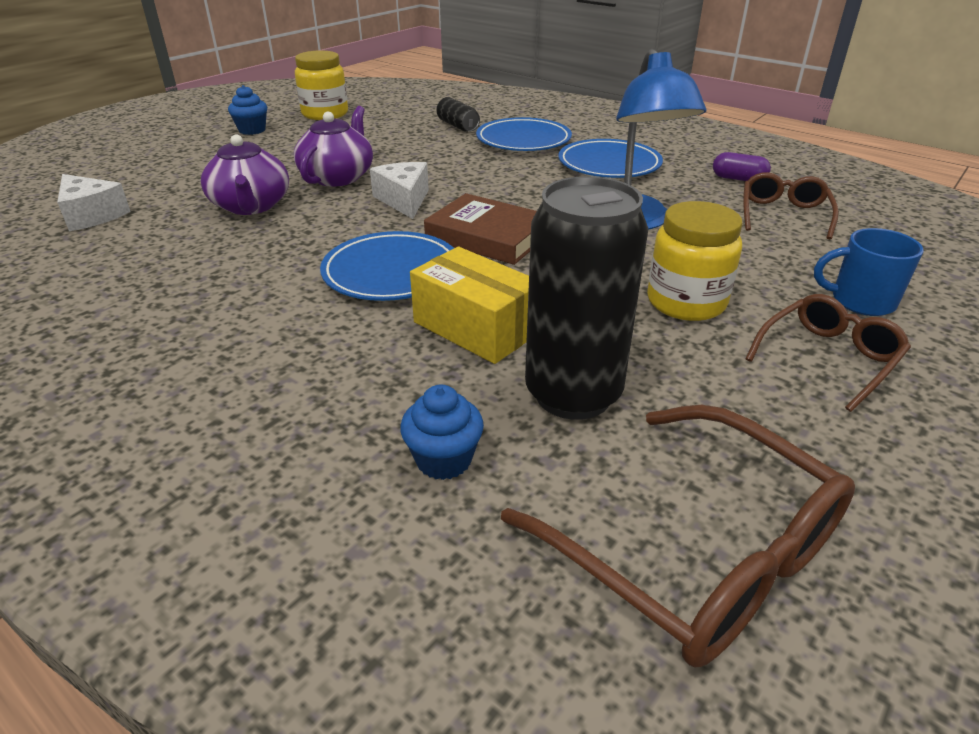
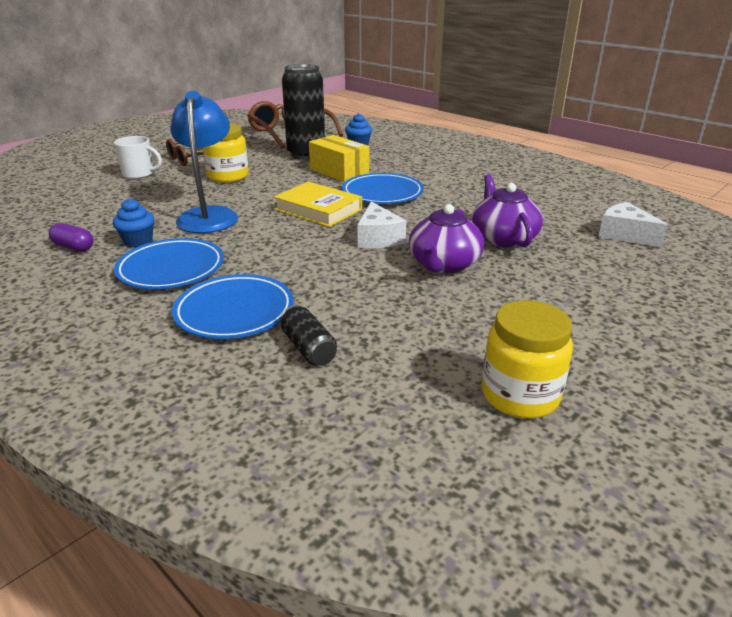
camera: 175 degrees left, 5 degrees down
blue cupcake [228,85,267,135] -> blue cupcake moved to [113,198,155,248]
brown book [424,193,537,265] -> yellow book [274,182,362,227]
brown glasses [743,172,839,239] -> none
blue mug [814,228,924,316] -> white mug [114,136,162,179]

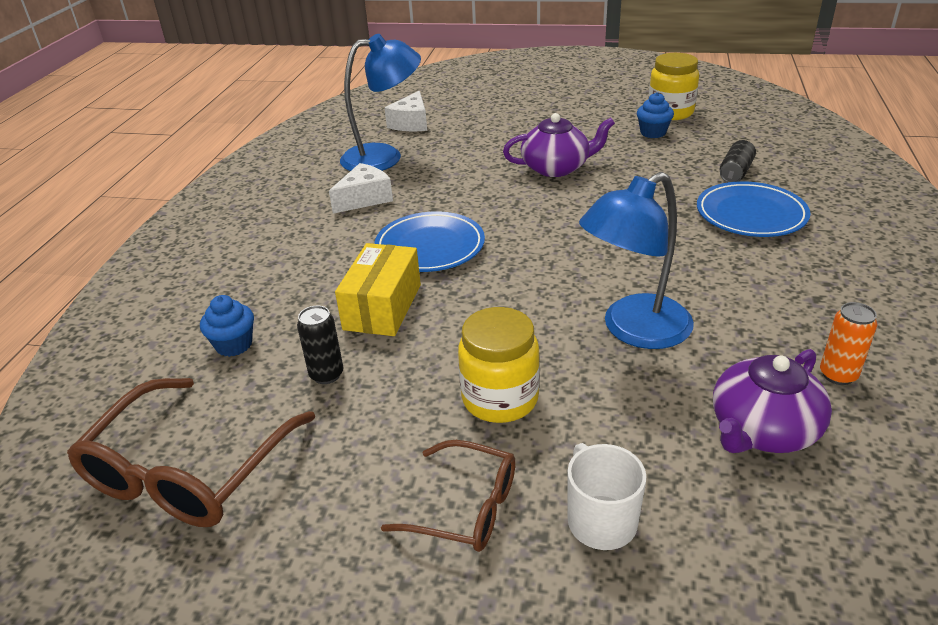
camera: 120 degrees left, 5 degrees up
purple capsule [49,223,93,251] -> orange can [820,302,877,385]
blue cupcake [113,198,155,248] -> blue cupcake moved to [637,92,674,138]
blue plate [114,238,224,289] -> none
yellow book [274,182,362,227] -> none
black can [282,64,325,160] -> black can [297,305,344,384], size x0.47
white cheese [357,202,406,248] -> white cheese moved to [329,163,393,214]
purple teapot [472,174,543,247] -> purple teapot moved to [713,349,832,453]
none -> blue lamp [340,34,421,171]

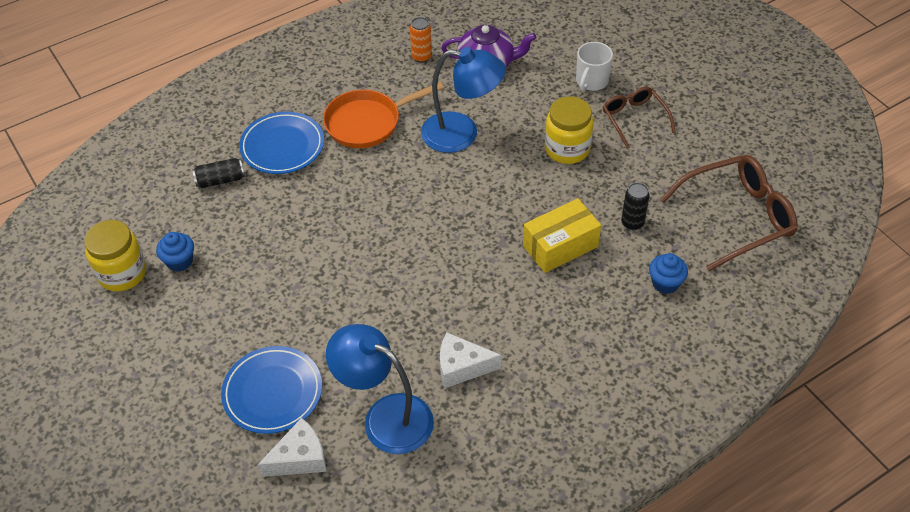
camera: 135 degrees left, 15 degrees up
blue plate [374,211,485,272] -> blue plate moved to [221,346,322,434]
purple teapot [503,113,615,177] -> none
none -> orange pan [323,82,444,148]

